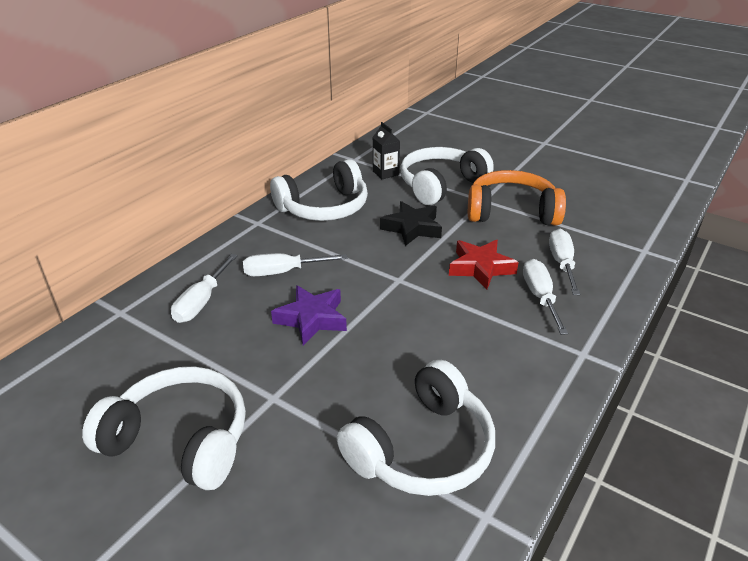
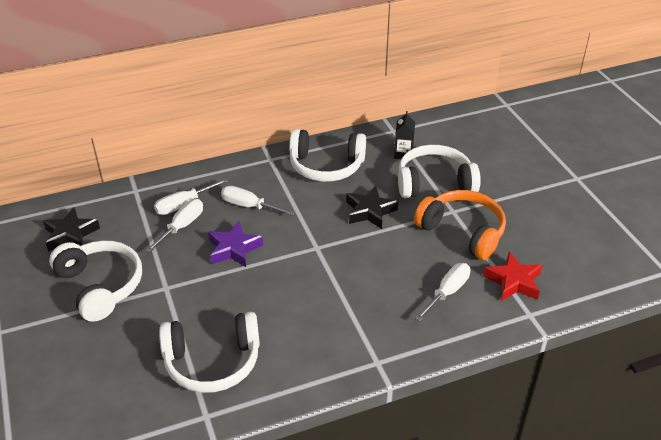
camera: 35 degrees right, 5 degrees up
red star [449,240,519,290] -> red star moved to [483,252,542,301]
white screwdriver [523,259,568,335] -> white screwdriver moved to [145,199,203,253]
none -> black star [43,207,100,252]

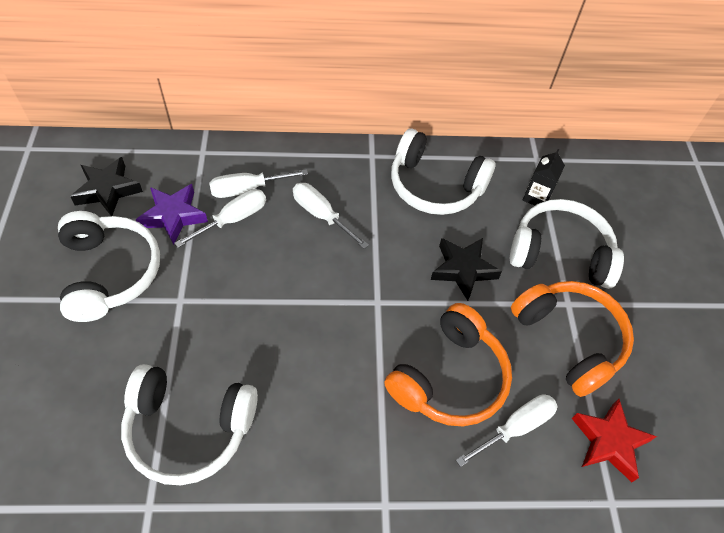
camera: 15 degrees right, 15 degrees up
purple star [208,221,263,267] -> purple star moved to [136,184,208,245]
none -> orange headphones [384,303,512,426]

